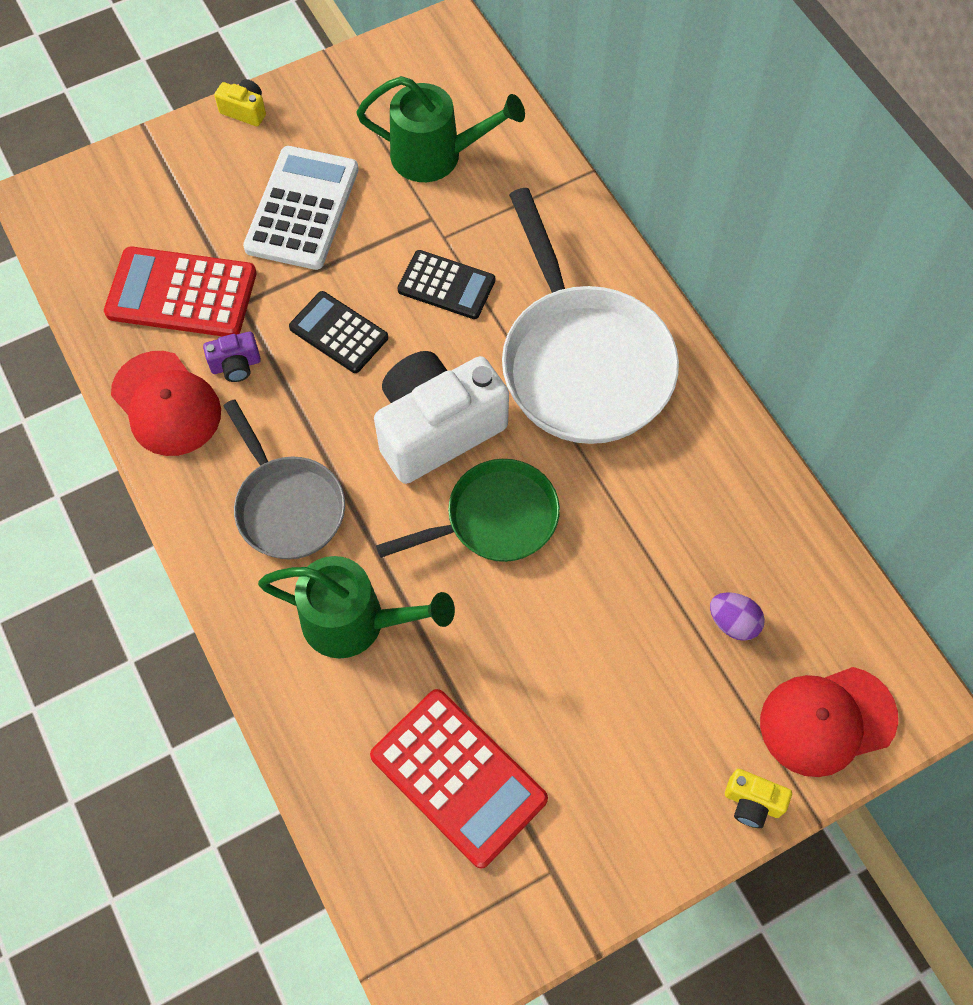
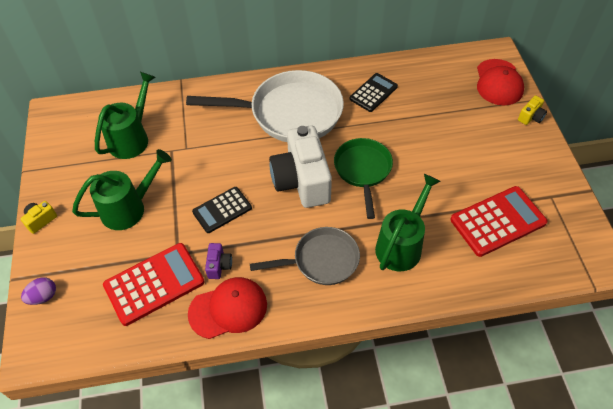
camera: 70 degrees left, 10 degrees down
red calculator [104,247,257,336] -> red calculator turned 150 degrees counterclockwise [103,243,205,326]
white calculator [243,146,359,270] -> green watering can [72,149,172,230]
black calculator [397,250,495,319] -> black calculator moved to [350,73,398,112]
purple egg [710,592,765,641] -> purple egg moved to [21,277,56,305]

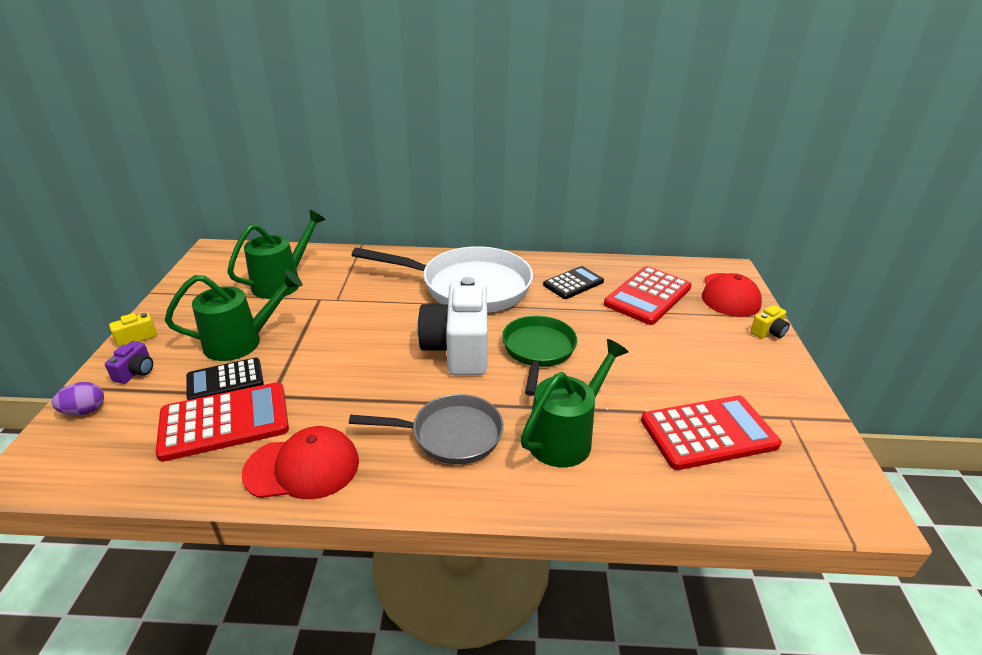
camera: 10 degrees right, 20 degrees down
black calculator [192,187,252,233] -> black calculator moved to [186,358,264,400]
purple camera [205,243,232,279] -> purple camera moved to [105,341,153,384]
none -> red calculator [604,266,692,325]

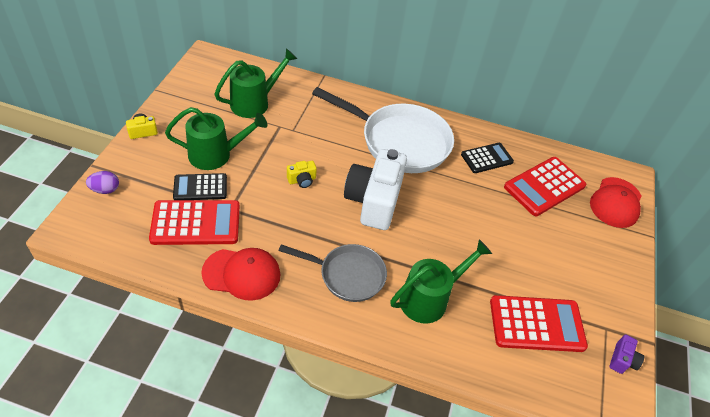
camera: 10 degrees right, 15 degrees up
purple camera [105,341,153,384] -> purple camera moved to [609,334,644,374]
green pan [502,316,577,396] -> none
yellow camera [750,305,790,338] -> yellow camera moved to [287,161,317,188]

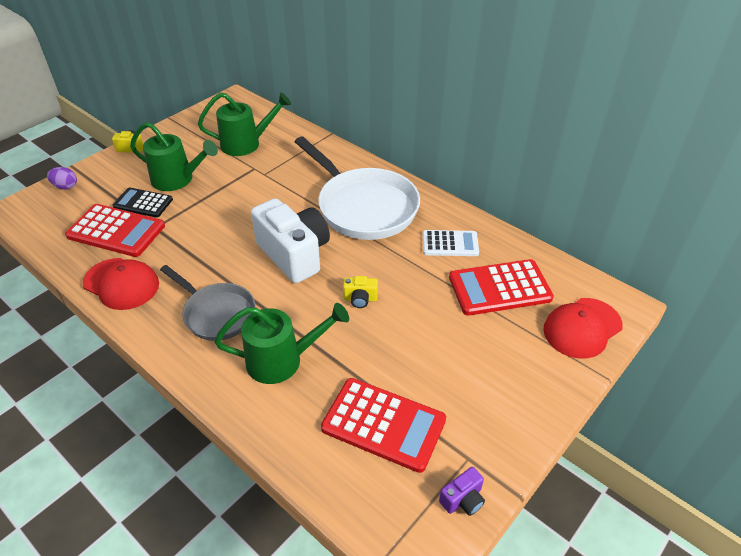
camera: 30 degrees right, 5 degrees down
yellow camera [287,161,317,188] -> yellow camera moved to [343,276,378,308]
white camera [344,149,407,230] -> white camera turned 105 degrees clockwise [251,198,330,283]
black calculator [461,143,514,173] -> white calculator [423,230,479,256]

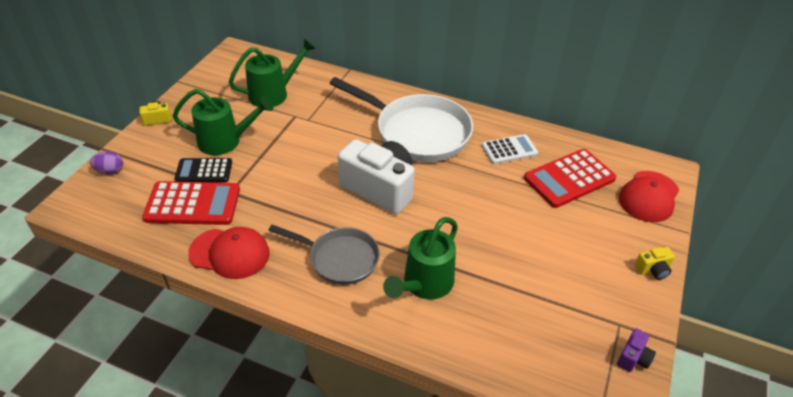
camera: 20 degrees left, 0 degrees up
green watering can [214,303,349,384] -> green watering can turned 150 degrees clockwise [383,217,458,299]
red calculator [321,378,446,473] -> none
yellow camera [343,276,378,308] -> yellow camera moved to [635,247,675,280]

